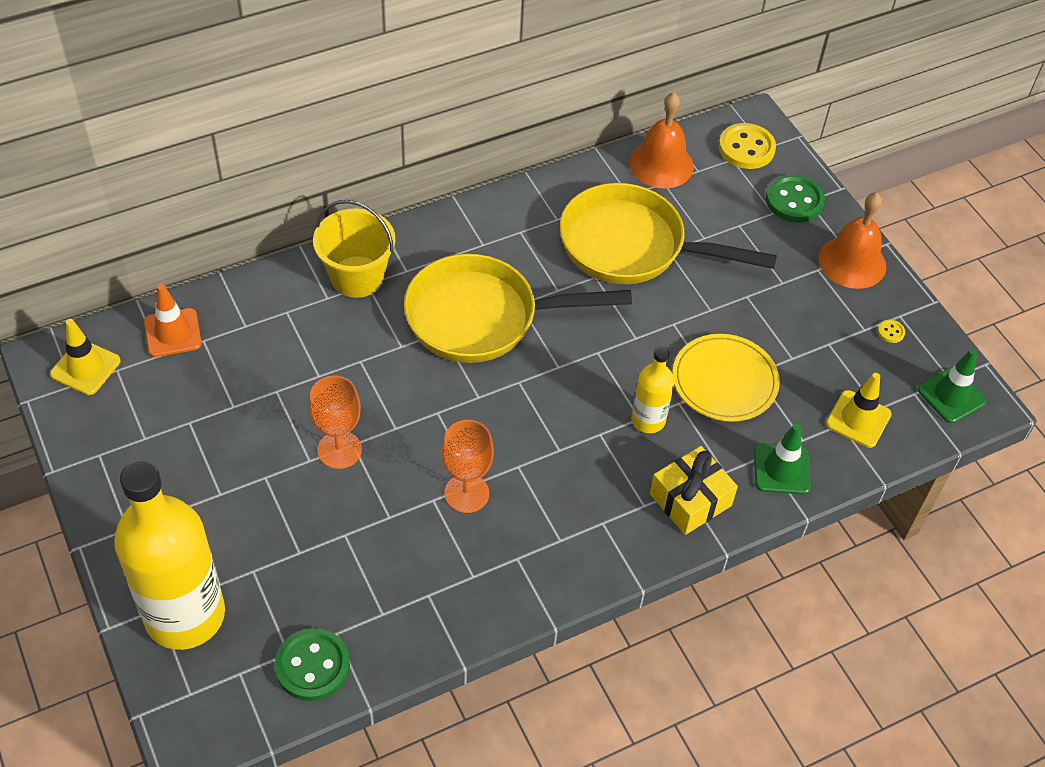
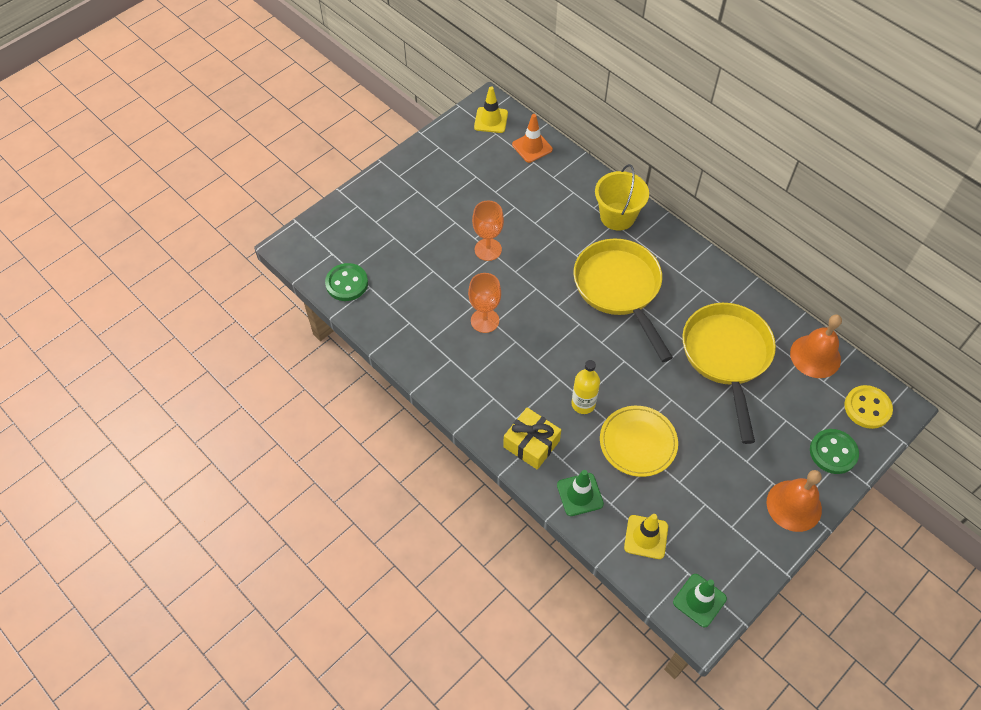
camera: 75 degrees right, 5 degrees up
yellow bottle [114,460,225,650] -> none
yellow button [878,320,905,343] -> none

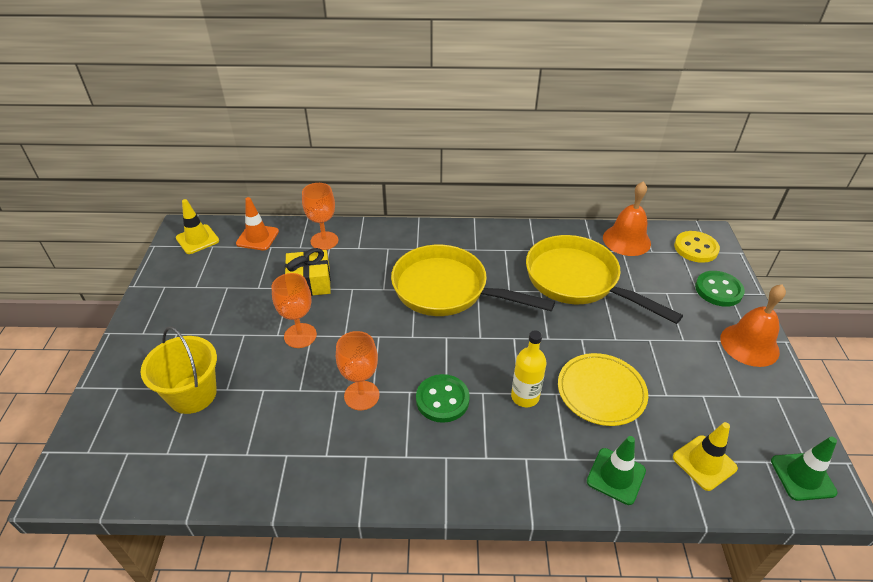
camera: 45 degrees left, 15 degrees down
green button [325,263,368,301] -> green button moved to [416,374,470,423]
yellow gift [503,407,561,470] -> yellow gift moved to [285,248,331,296]
yellow bucket [595,164,649,231] -> yellow bucket moved to [141,326,217,414]
none -> orange goblet [302,183,338,250]

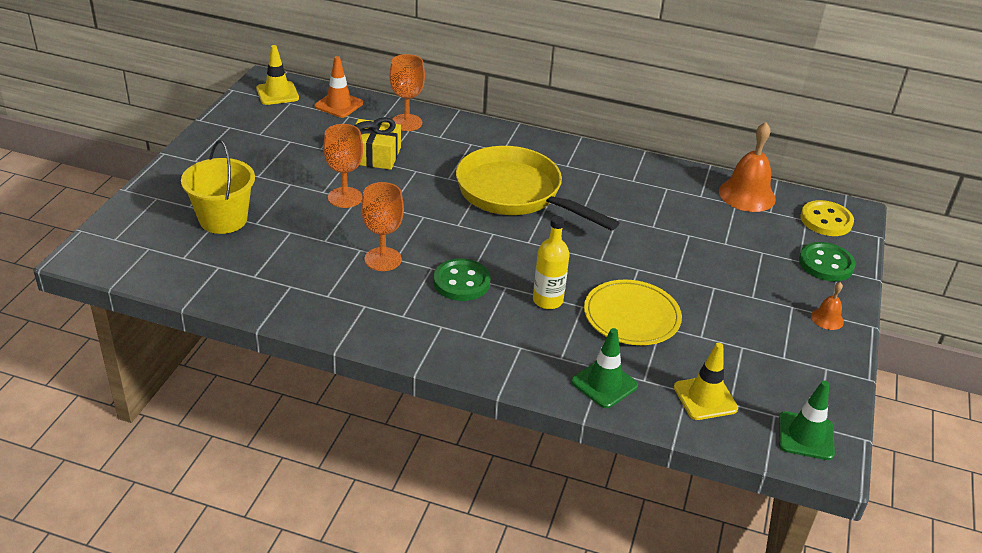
camera: 15 degrees right, 5 degrees down
yellow pan [526,235,683,324] -> none
orange bell [720,284,786,367] -> orange bell [811,282,844,330], size x0.49

